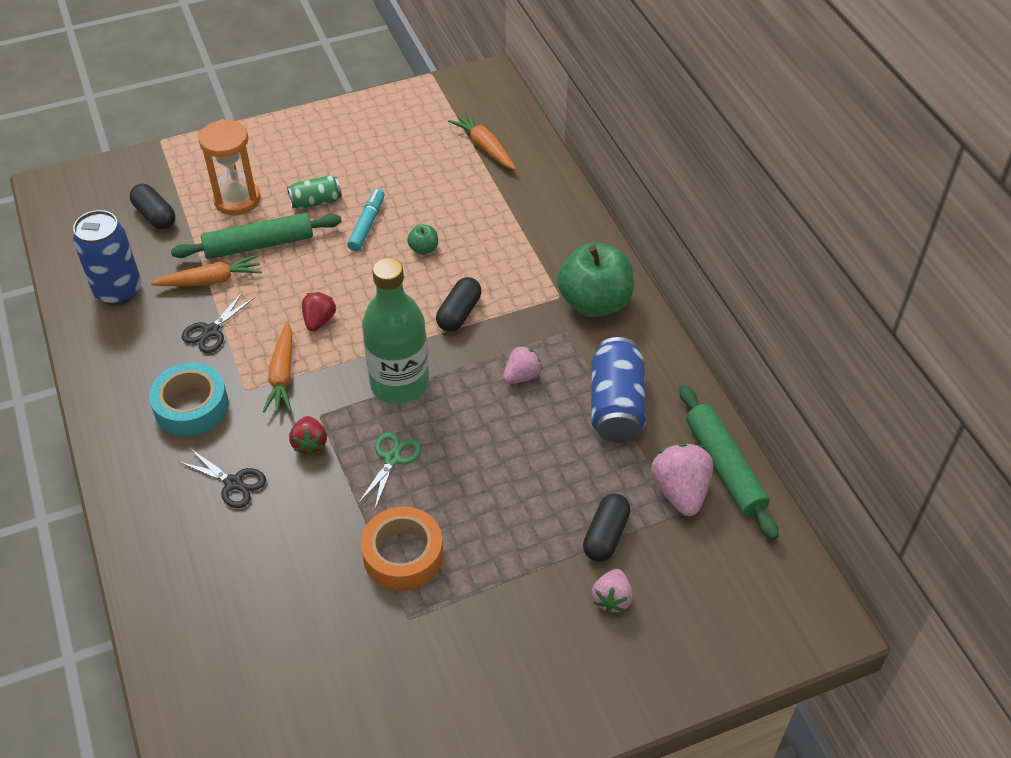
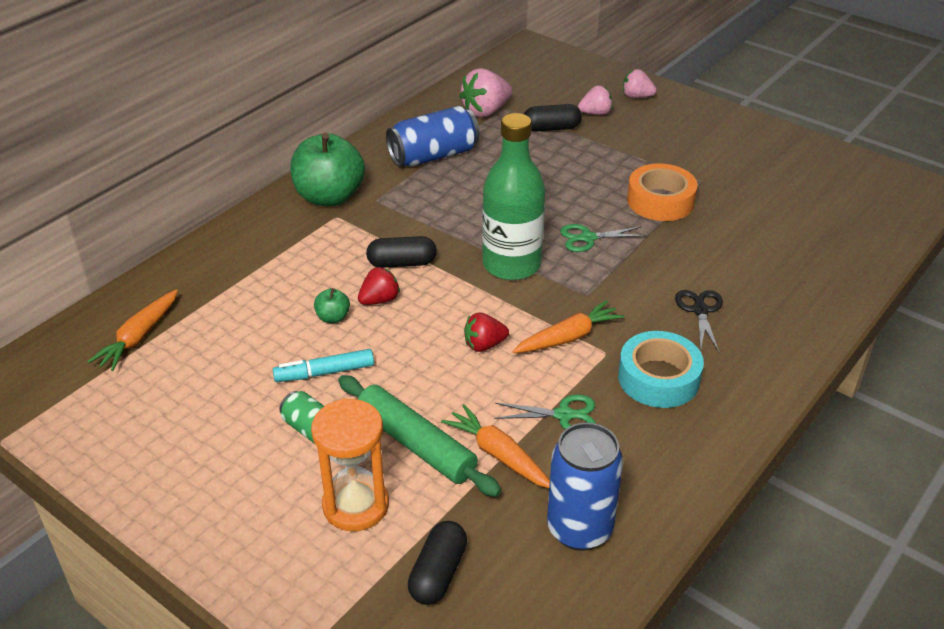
camera: 120 degrees left, 10 degrees down
black scissors [182,292,255,353] -> green scissors [494,394,596,429]
red strawberry [289,416,327,456] -> red strawberry moved to [358,267,400,305]
pink strawberry [503,345,543,384] -> pink strawberry moved to [623,69,657,98]
green rolling pin [680,385,779,540] -> none

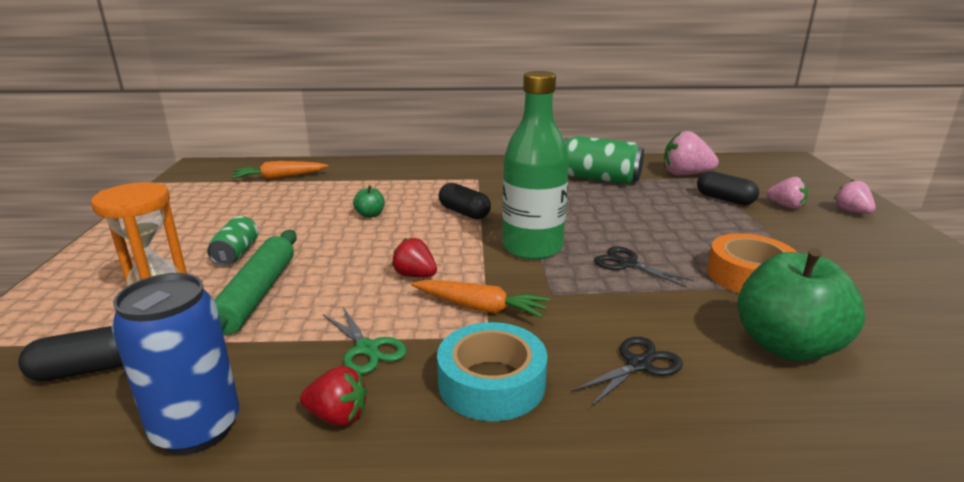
camera: 50 degrees right, 15 degrees down
turquoise marker [273,349,374,382] -> none
green apple [290,133,365,206] -> green apple moved to [738,248,865,361]
red strawberry [358,267,400,305] -> red strawberry moved to [300,366,367,426]
blue can [386,106,480,167] -> green can [564,136,644,185]
orange carrot [441,404,550,488] -> none
green scissors [560,224,647,252] -> black scissors [594,246,694,288]

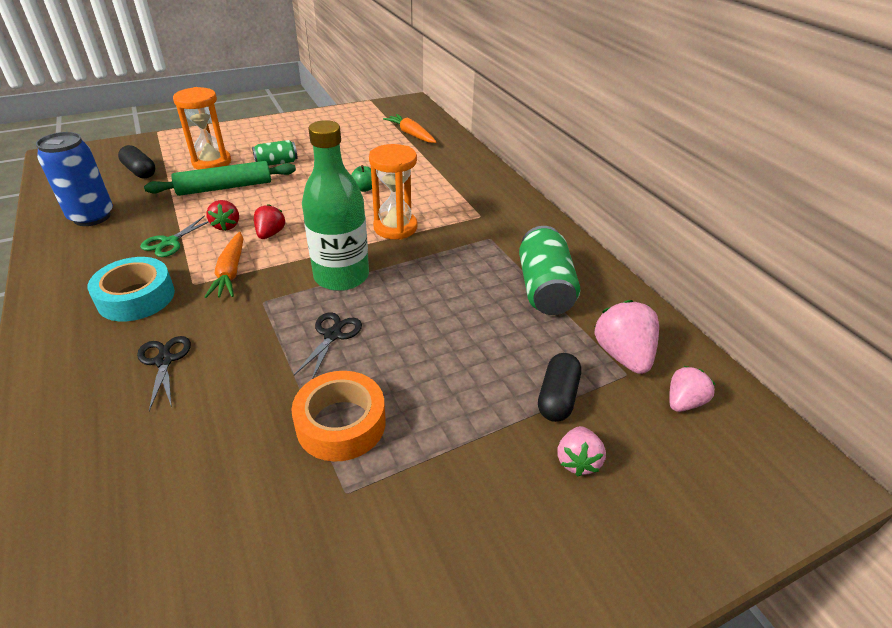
camera: 65 degrees right, 15 degrees up
red strawberry [300,366,367,426] -> red strawberry moved to [206,200,239,231]
black capsule [439,183,491,219] -> orange hourglass [369,144,417,240]
black scissors [571,337,683,407] -> black scissors turned 135 degrees counterclockwise [137,336,191,411]
green apple [738,248,865,361] -> none
pink strawberry [834,180,876,214] -> pink strawberry moved to [669,366,715,412]

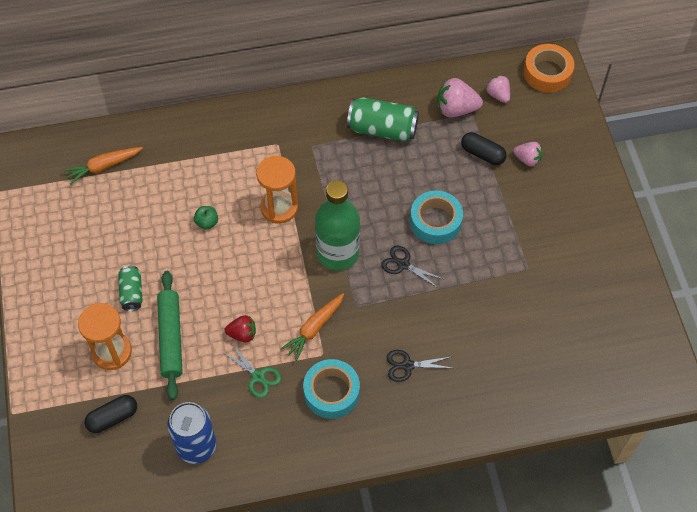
camera: 75 degrees left, 20 degrees up
orange carrot [205,232,243,298] -> orange carrot turned 120 degrees clockwise [280,293,344,361]
red strawberry [254,204,285,239] -> none
orange tape [292,371,386,462] -> orange tape moved to [524,44,574,93]
none -> turquoise tape [410,191,463,244]

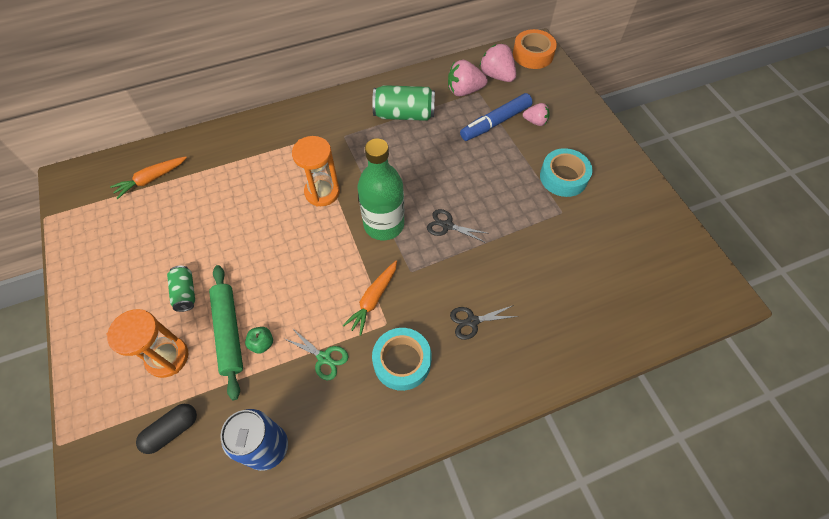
camera: 10 degrees left, 0 degrees up
green apple [194,206,218,230] -> green apple moved to [245,327,273,354]
red strawberry [224,315,256,342] -> none
turquoise tape [410,191,463,244] -> turquoise tape moved to [540,148,593,197]
black capsule [461,132,507,165] -> blue marker [460,93,533,141]
pink strawberry [486,75,510,103] -> pink strawberry [480,44,516,82], size x1.61

